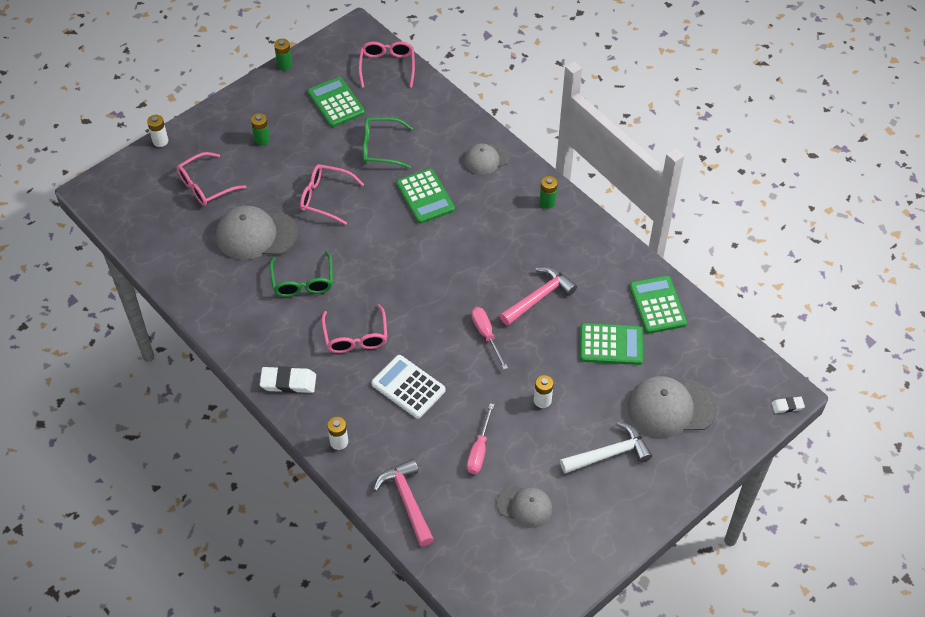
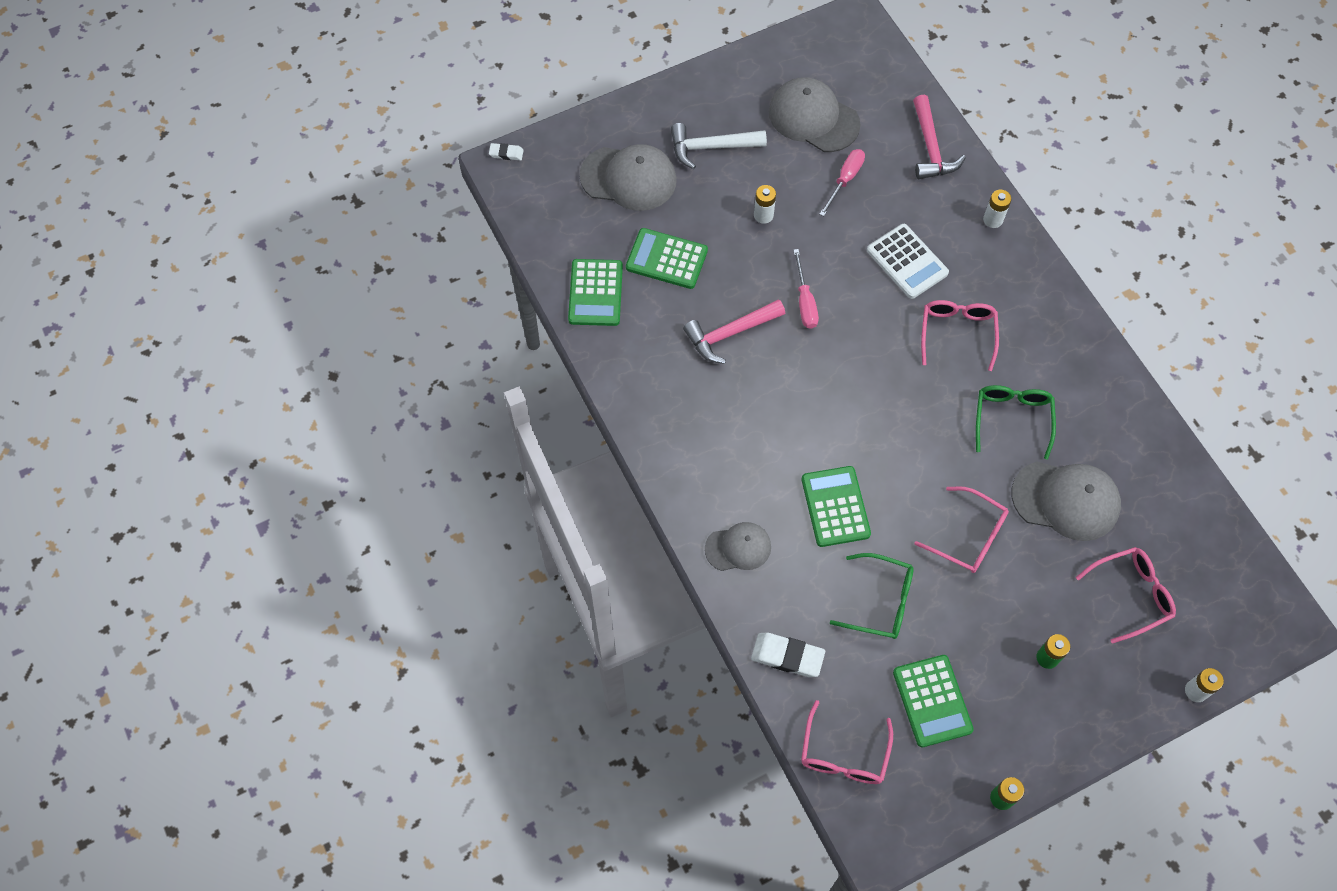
camera: 165 degrees left, 10 degrees up
white eraser [260,366,316,393] -> white eraser moved to [751,632,825,677]
grey cap [496,485,552,528] -> grey cap [769,77,860,152], size x1.64
green battery [540,176,558,209] -> none

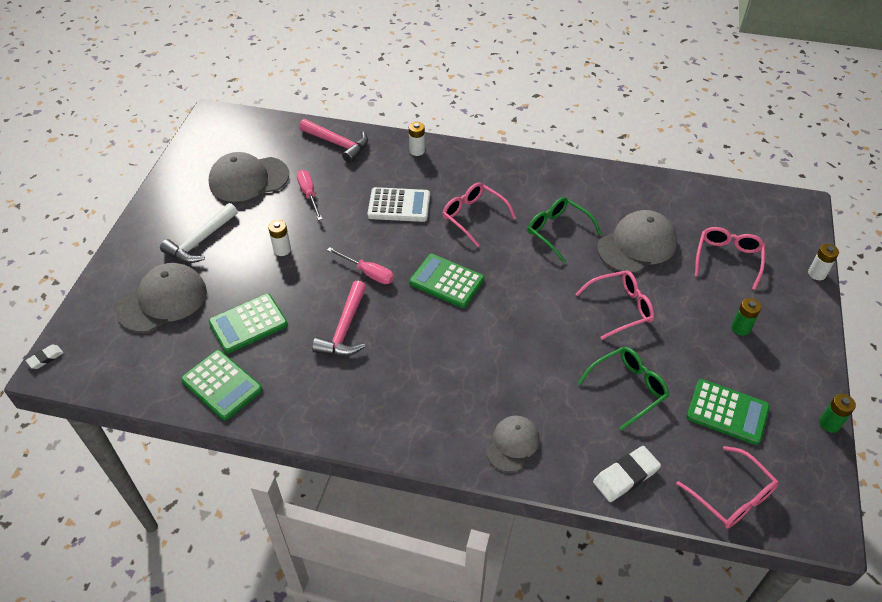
camera: 50 degrees left, 15 degrees down
green calculator [801,466,871,547] -> green calculator moved to [409,254,484,308]

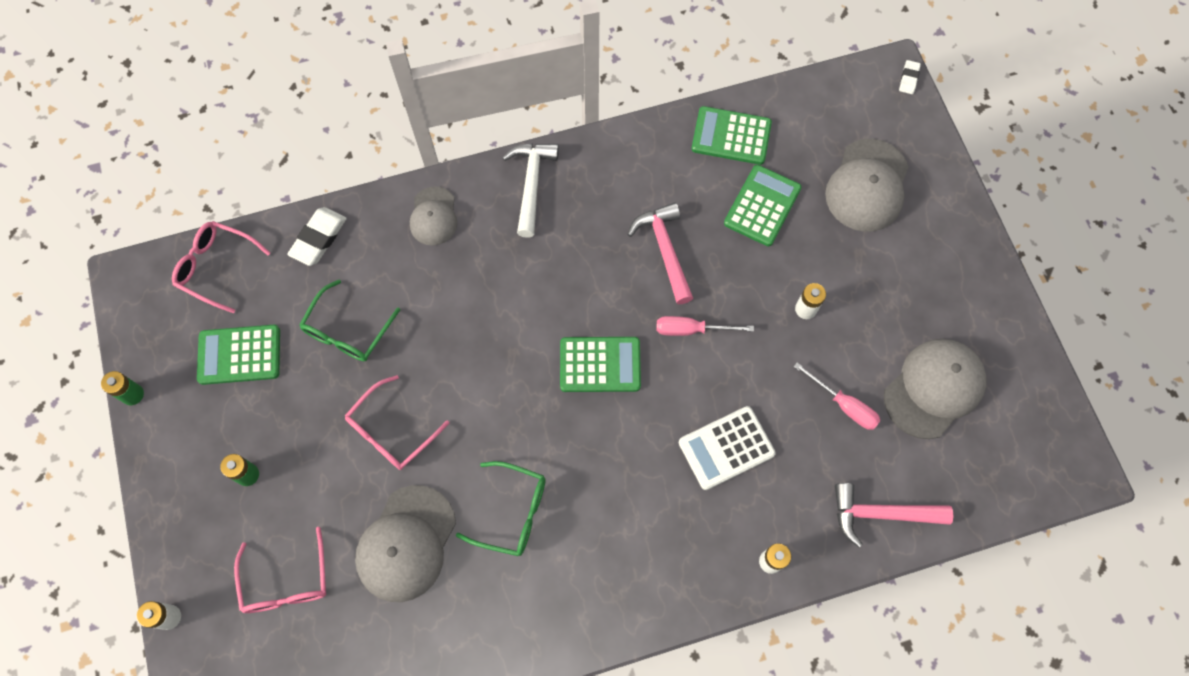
camera: 150 degrees right, 20 degrees up
white hammer [160,203,238,263] -> white hammer moved to [502,144,559,238]
pink glasses [442,182,516,247] -> none

